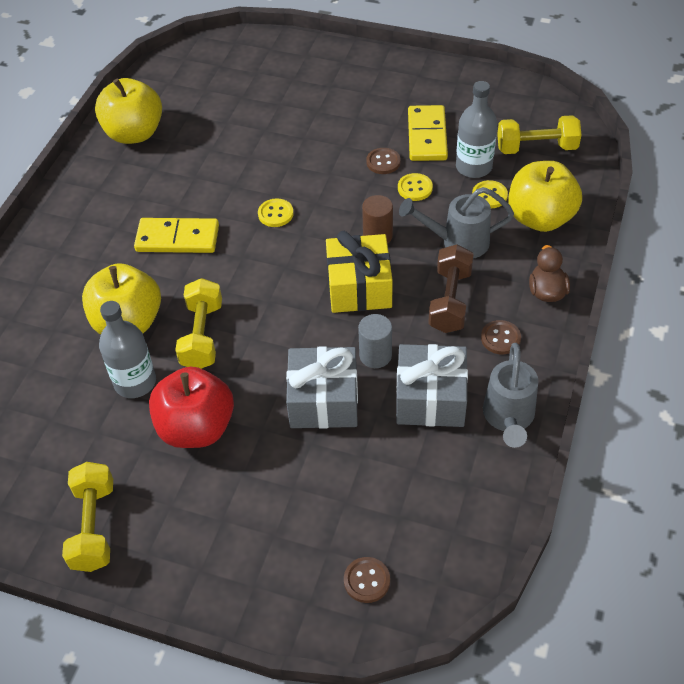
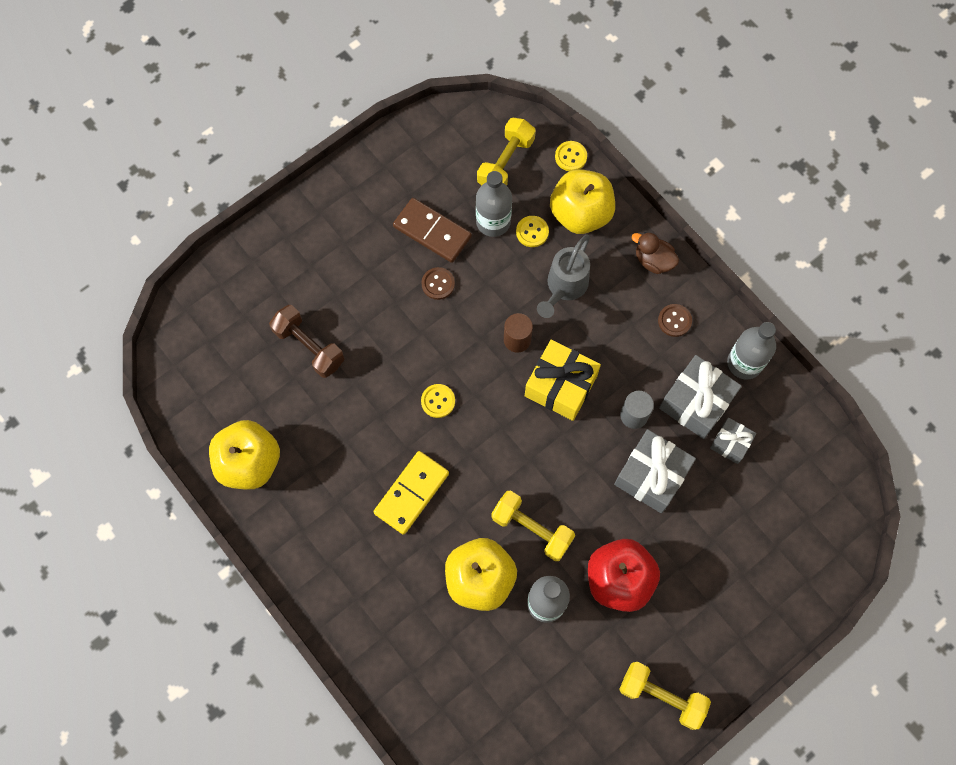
camera: 60 degrees left, 20 degrees up
brown button [344,557,390,603] -> none
yellow button [398,173,433,201] -> yellow button moved to [555,141,587,171]
yellow domino [408,105,448,161] -> brown domino [393,198,472,263]
brown dumbbell [428,244,474,333] -> brown dumbbell moved to [269,305,345,378]
grey watering can [483,343,538,448] -> grey bottle [727,322,776,380]
none -> grey gift [710,417,757,464]

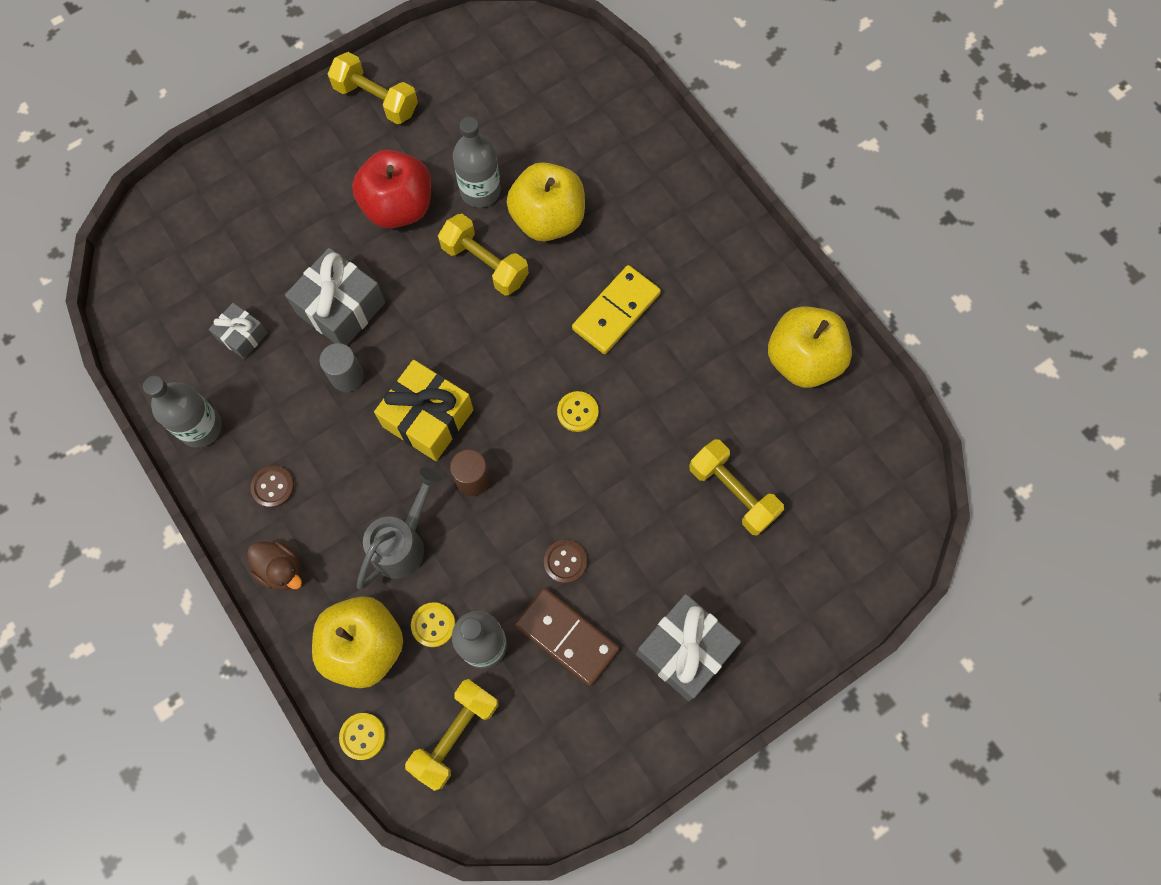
camera: 175 degrees left, 0 degrees up
brown dumbbell [269,305,345,378] -> yellow dumbbell [689,439,784,536]
grey gift [659,355,742,439] -> grey gift moved to [636,594,741,701]

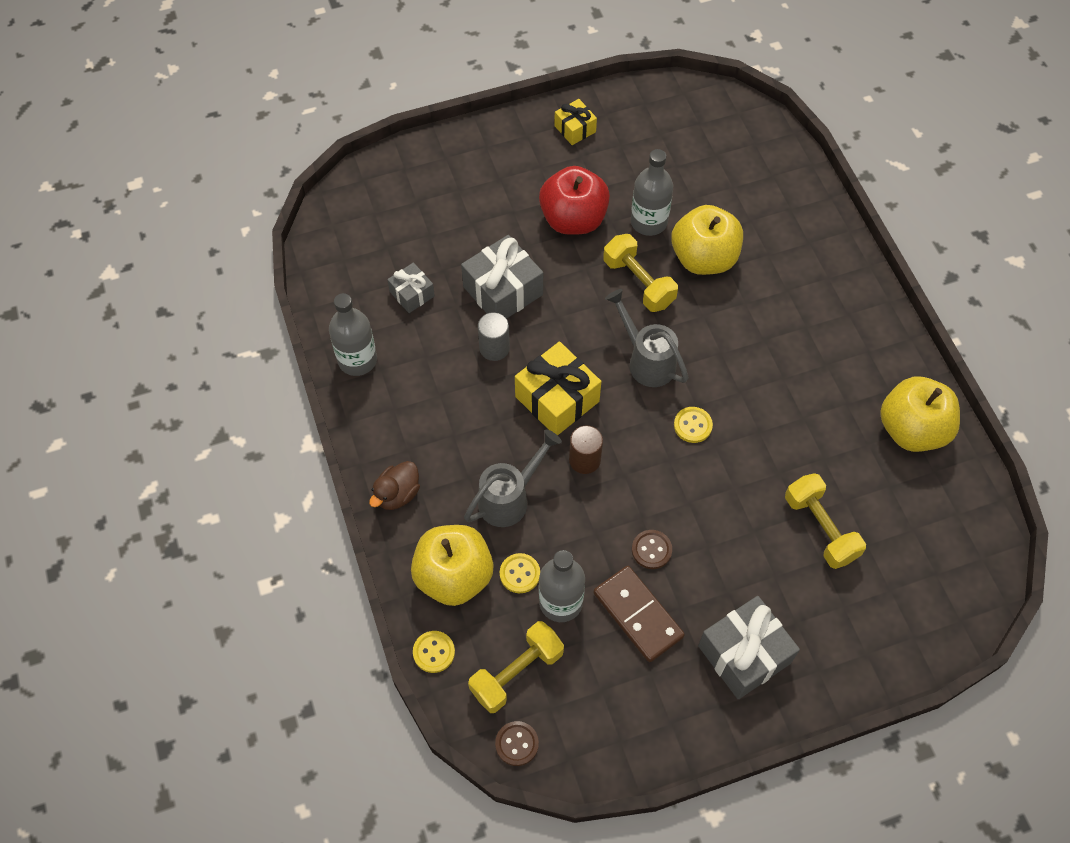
camera: 15 degrees right, 10 degrees down
brown duck [247,541,302,590] -> brown duck turned 75 degrees clockwise [369,461,420,510]
brown button [250,466,294,508] -> brown button moved to [495,721,539,766]
yellow dumbbell [328,52,418,124] -> yellow gift [554,99,597,145]
yellow domino [572,265,661,354] -> none
none -> grey watering can [605,289,689,387]

